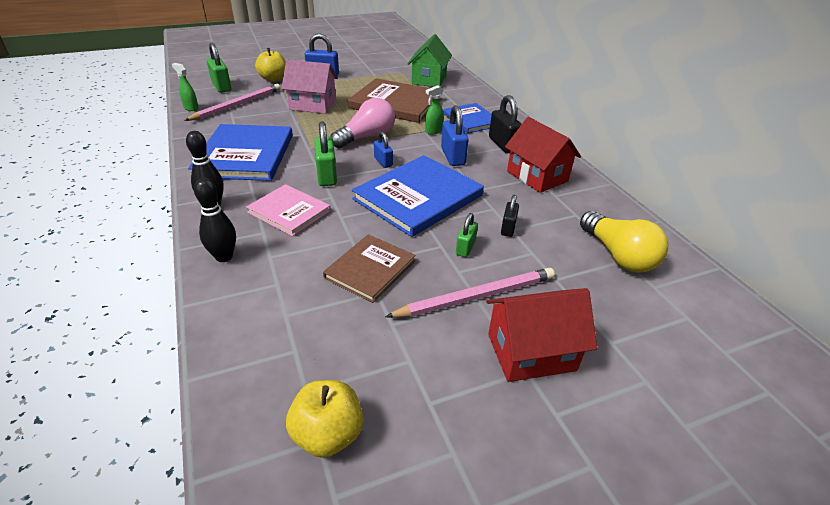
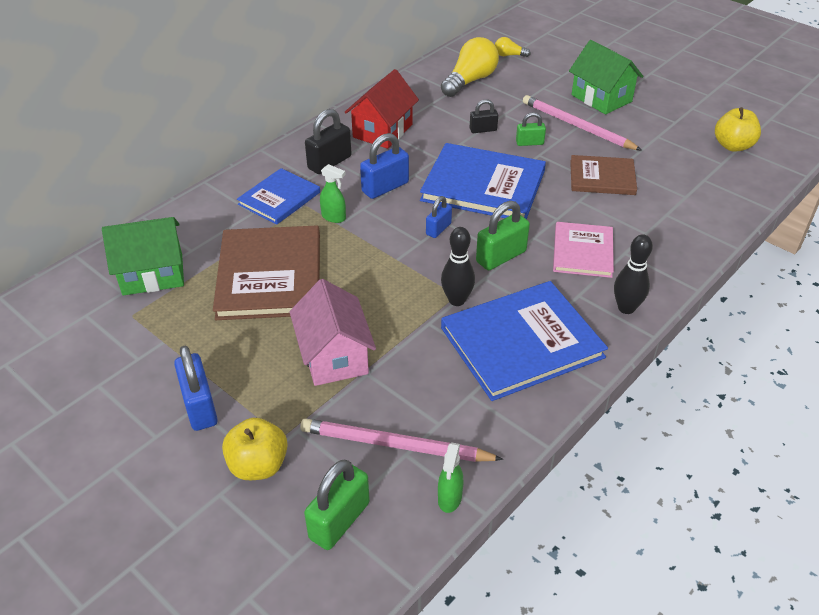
camera: 115 degrees left, 5 degrees up
black bowling pin [194,178,236,262] -> black bowling pin moved to [441,227,475,306]
pink light bulb [331,98,395,148] -> none
red house [486,288,597,382] -> green house [569,40,643,115]
none -> yellow light bulb [495,37,531,57]

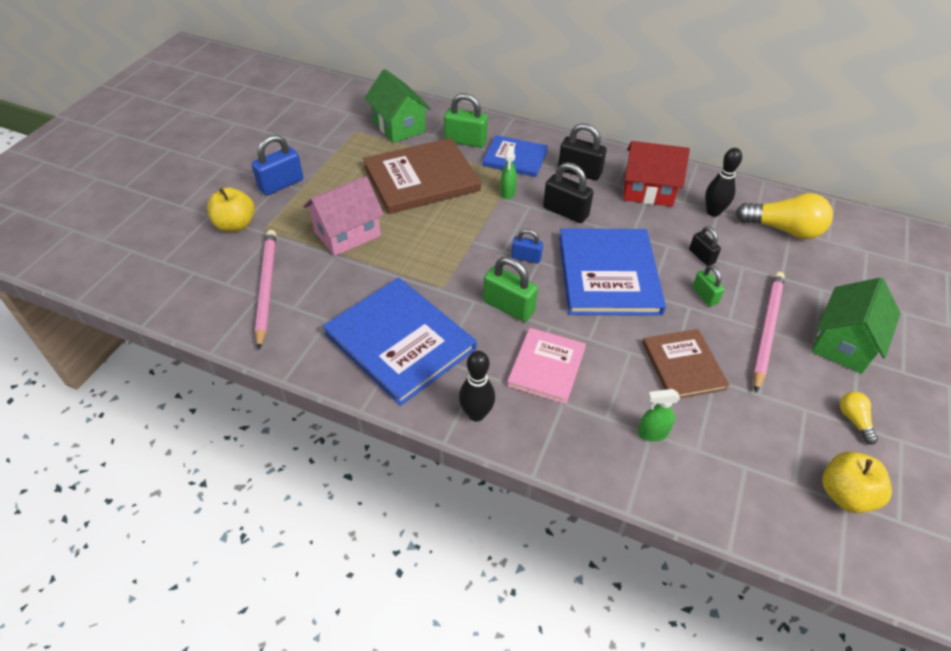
camera: 70 degrees right, 5 degrees up
green padlock [304,460,370,550] -> green padlock moved to [444,93,488,148]
blue padlock [360,133,409,199] -> black padlock [543,162,594,223]
green spray bottle [438,442,463,513] -> green spray bottle moved to [638,389,680,442]
black bowling pin [441,227,475,306] -> black bowling pin moved to [705,148,742,217]
yellow light bulb [495,37,531,57] -> yellow light bulb moved to [840,392,878,445]
pink book [553,222,614,278] -> pink book turned 60 degrees counterclockwise [507,328,586,404]

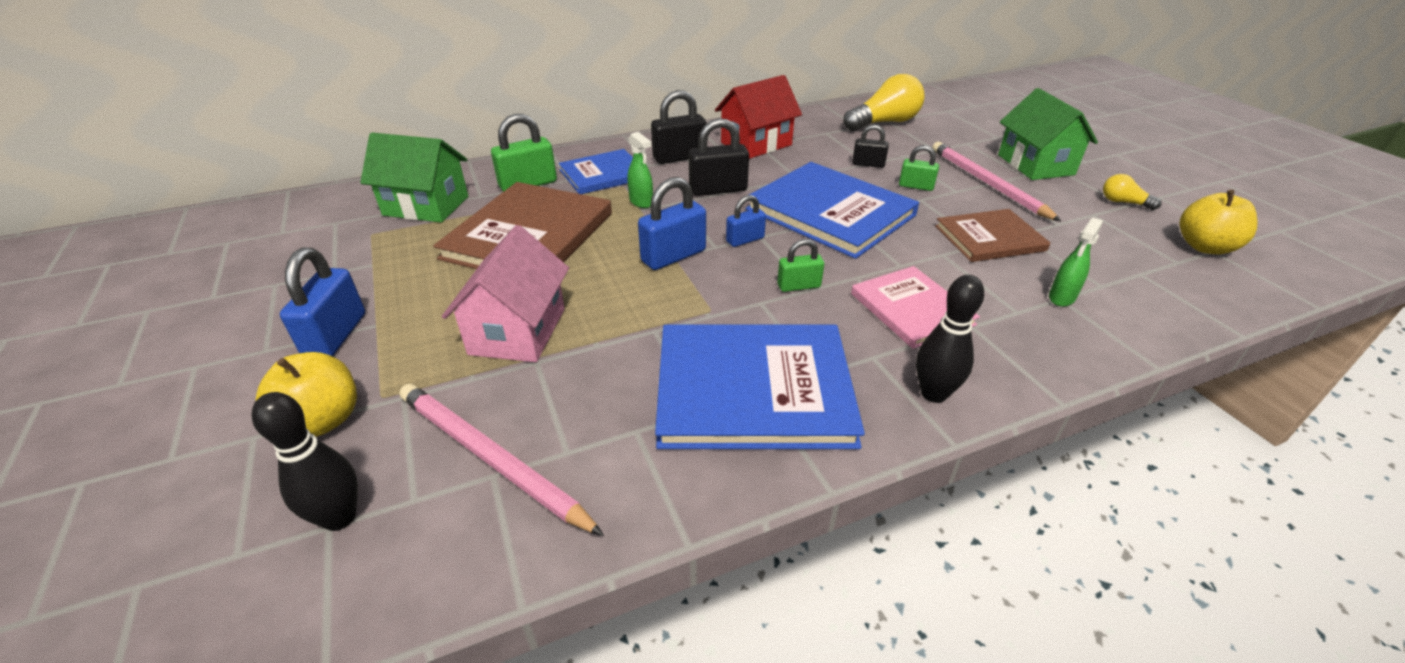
camera: 45 degrees left, 10 degrees down
green padlock [483,257,538,322] -> green padlock [777,239,824,292], size x0.60
brown book [642,329,729,398] -> brown book turned 45 degrees counterclockwise [935,209,1050,262]
black bowling pin [705,148,742,217] -> black bowling pin moved to [252,392,358,531]
none -> blue padlock [638,177,706,270]

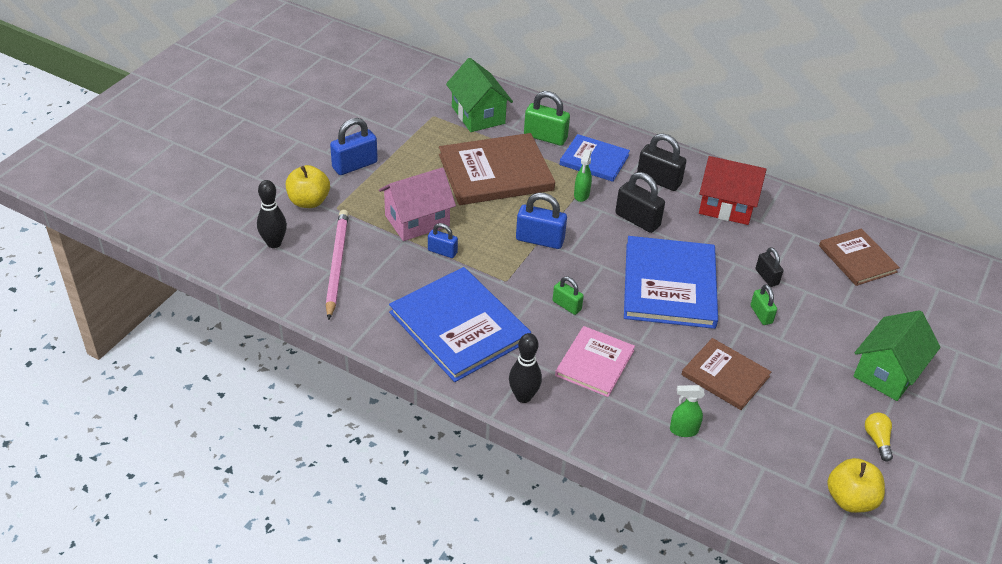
camera: 50 degrees right, 5 degrees up
blue padlock [726,195,766,247] -> blue padlock moved to [428,223,458,258]
yellow light bulb [843,74,924,131] -> brown book [819,228,900,286]
pink pencil [932,142,1061,221] -> none

